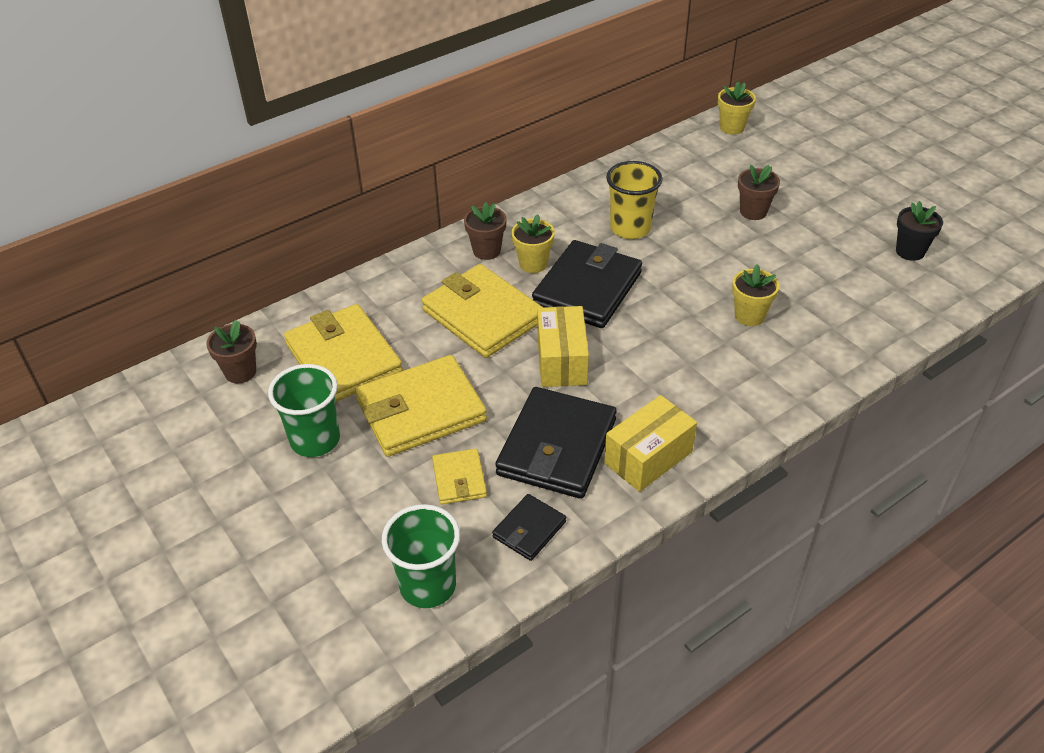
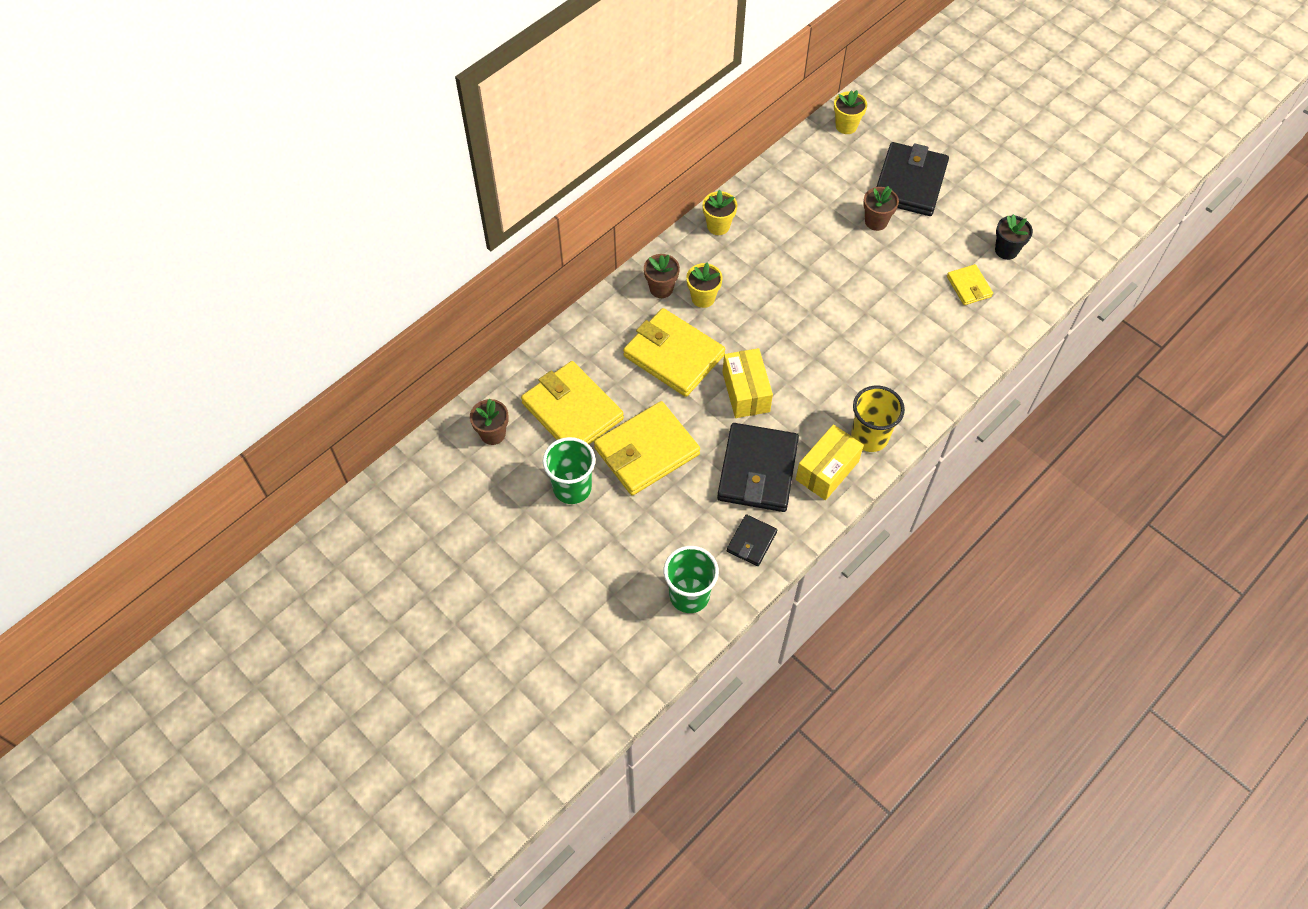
camera: 10 degrees left, 15 degrees up
yellow wallet [432,449,487,504] -> yellow wallet moved to [947,264,993,305]
black wallet [532,240,642,328] -> black wallet moved to [877,142,949,216]
yellow cup [606,161,662,239] -> yellow cup moved to [851,386,905,452]
yellow flower pot [732,264,779,326] -> yellow flower pot moved to [703,190,737,235]

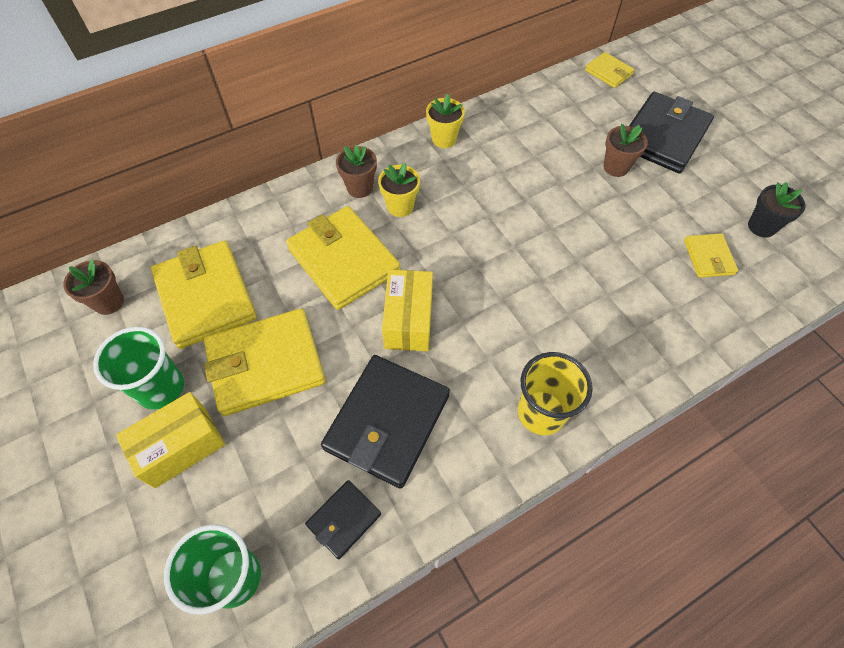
camera: 15 degrees right, 0 degrees up
yellow box [796,424,864,500] -> yellow box moved to [116,392,225,488]
yellow flower pot [834,90,867,134] -> yellow wallet [585,52,635,88]

